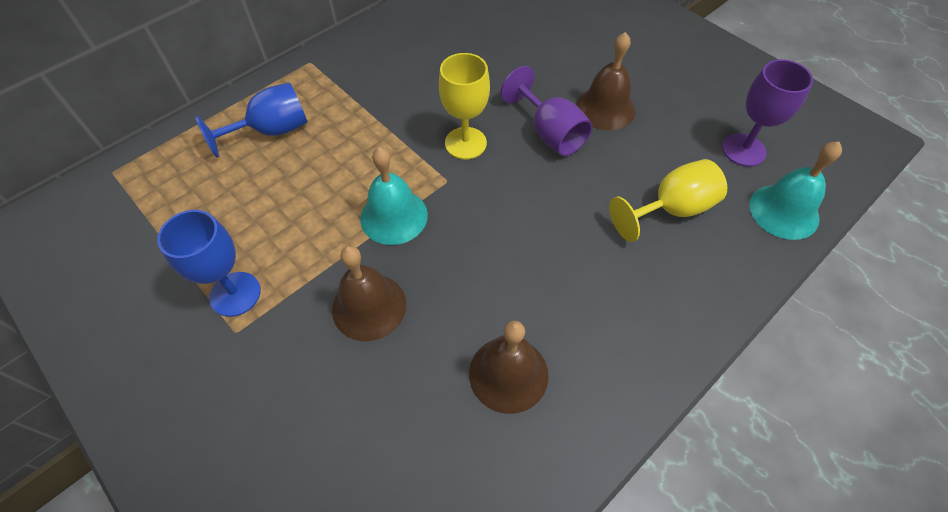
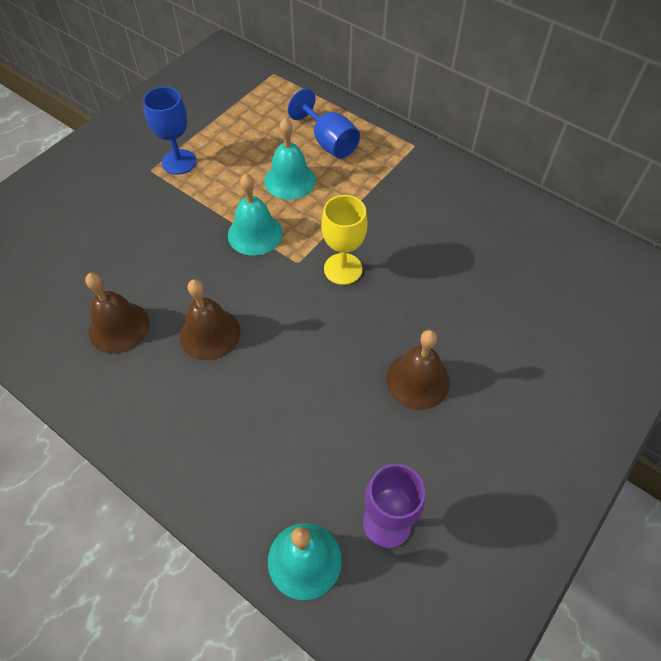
camera: 80 degrees right, 0 degrees up
brown bell [332,246,406,341] -> brown bell moved to [180,279,241,360]
purple goblet [501,66,592,156] -> none
yellow goblet [609,159,727,242] -> none
none -> turquoise bell [264,118,316,200]

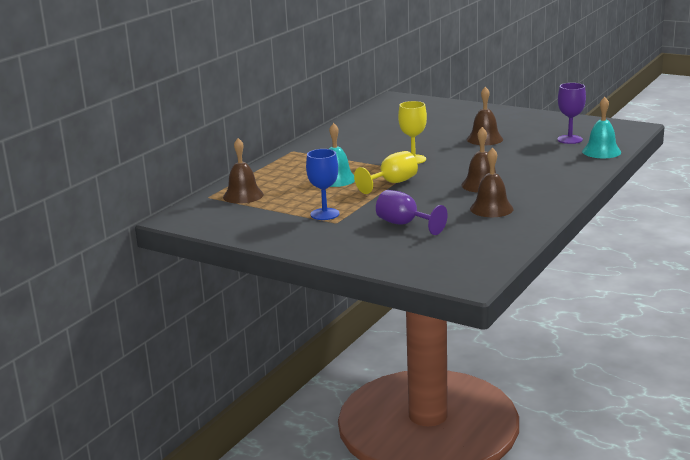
camera: 95 degrees left, 35 degrees down
turquoise bell [228,174,283,256] -> yellow goblet [354,151,418,194]
blue goblet [288,89,360,159] -> none
none -> brown bell [223,138,264,204]
none -> purple goblet [376,190,448,235]

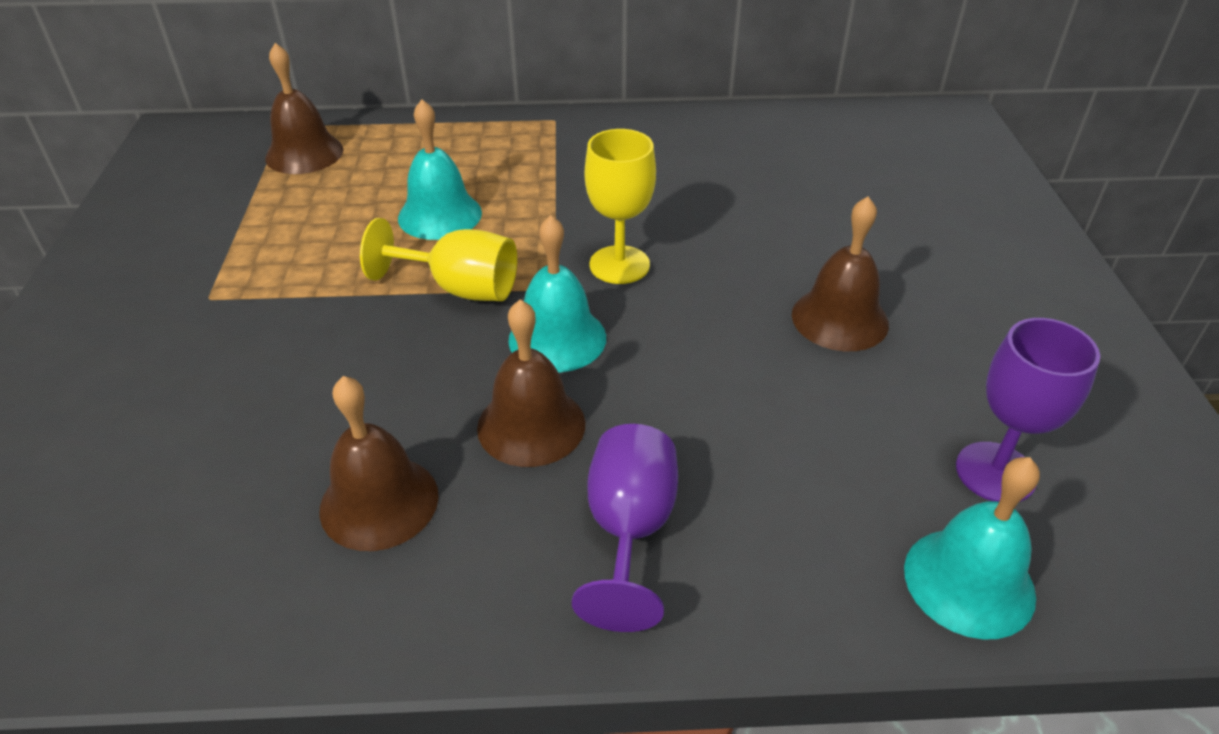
camera: 55 degrees right, 20 degrees up
blue goblet [306,149,339,220] -> none
purple goblet [376,190,448,235] -> purple goblet moved to [572,424,678,632]
none -> turquoise bell [508,215,606,372]

